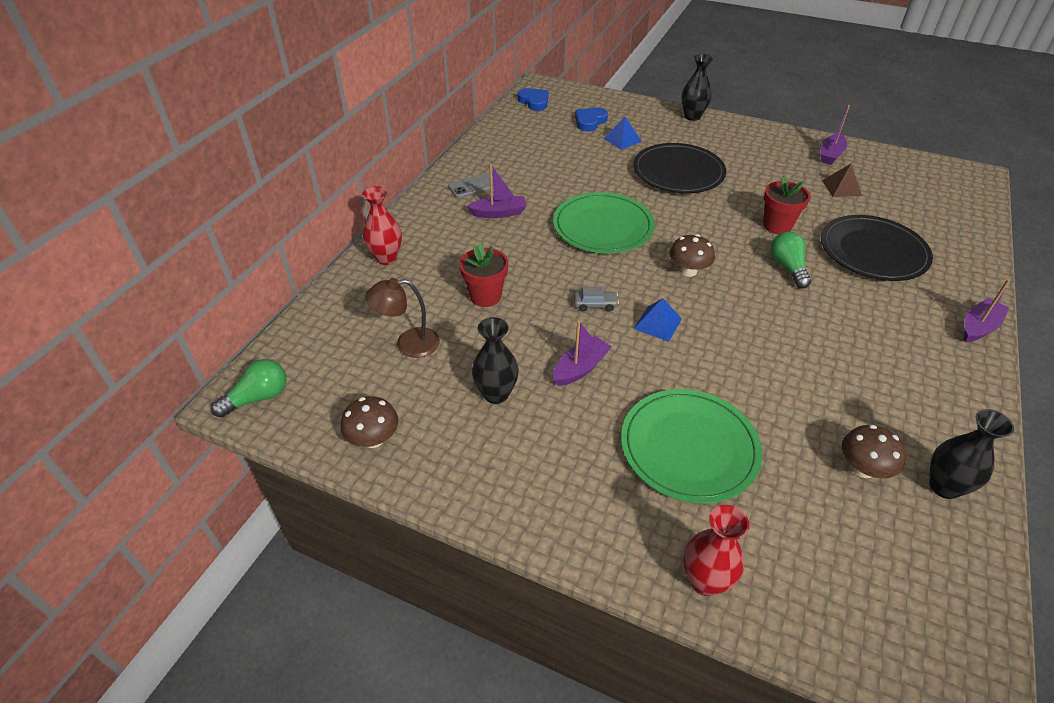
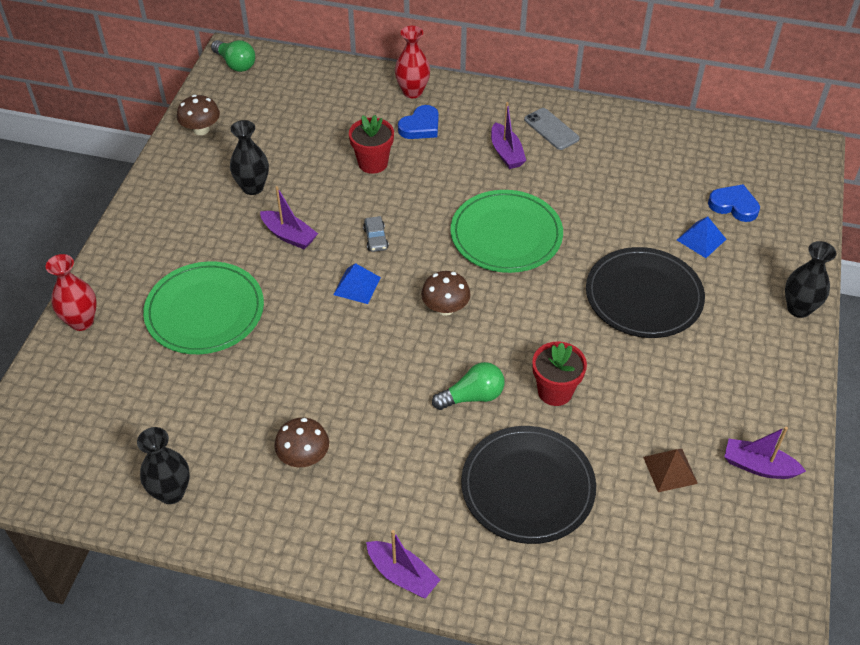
camera: 80 degrees right, 5 degrees up
brown lamp [365,278,440,358] -> none
blue heart [518,88,549,111] -> blue heart moved to [398,105,439,139]
brown mushroom [842,425,906,479] -> brown mushroom moved to [274,418,329,467]

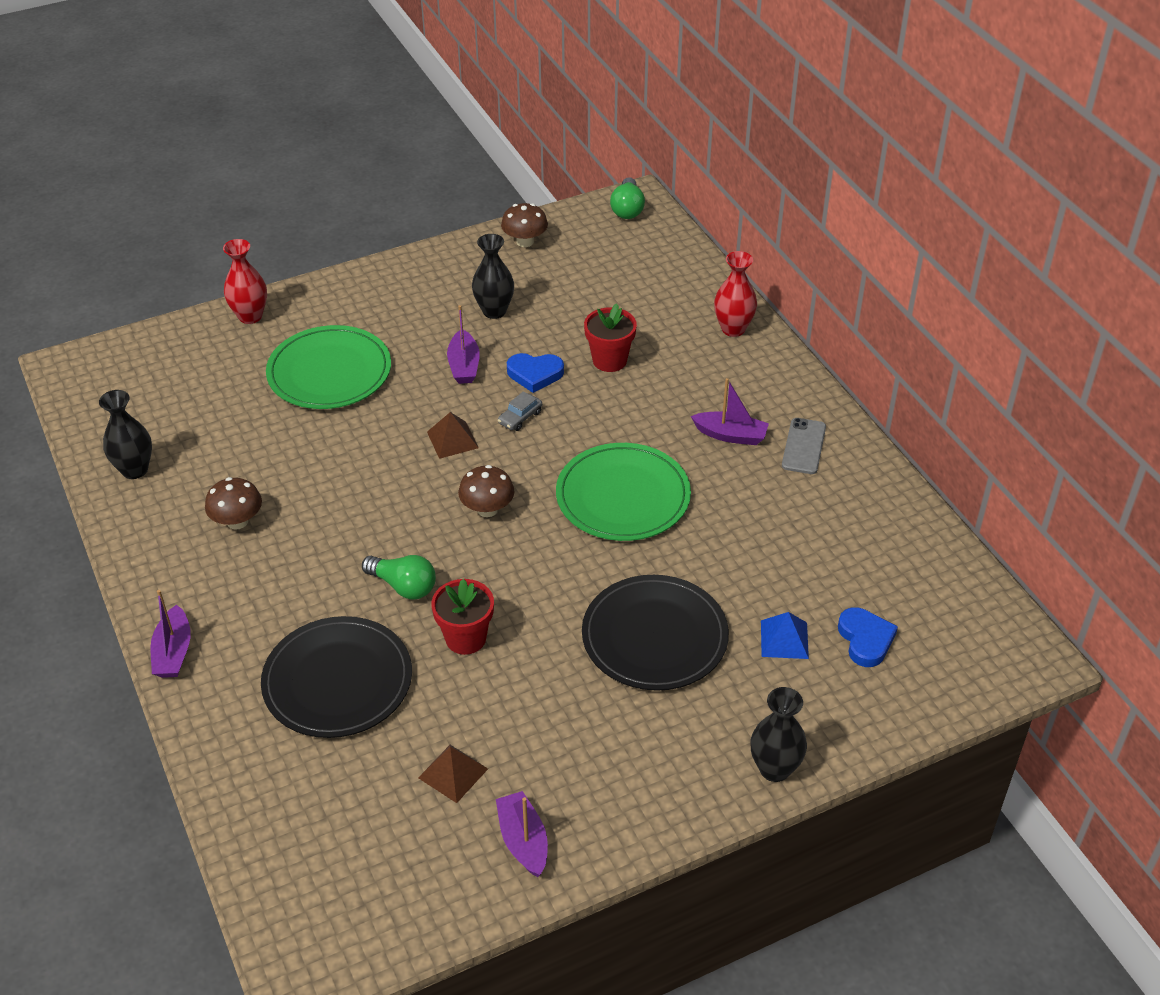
camera: 50 degrees right, 5 degrees down
blue pyramid [333,263,381,304] -> brown pyramid [427,412,479,459]
blue heart [398,105,439,139] -> blue heart moved to [507,353,564,393]
purple boat [491,102,526,169] -> purple boat turned 105 degrees counterclockwise [691,378,769,445]

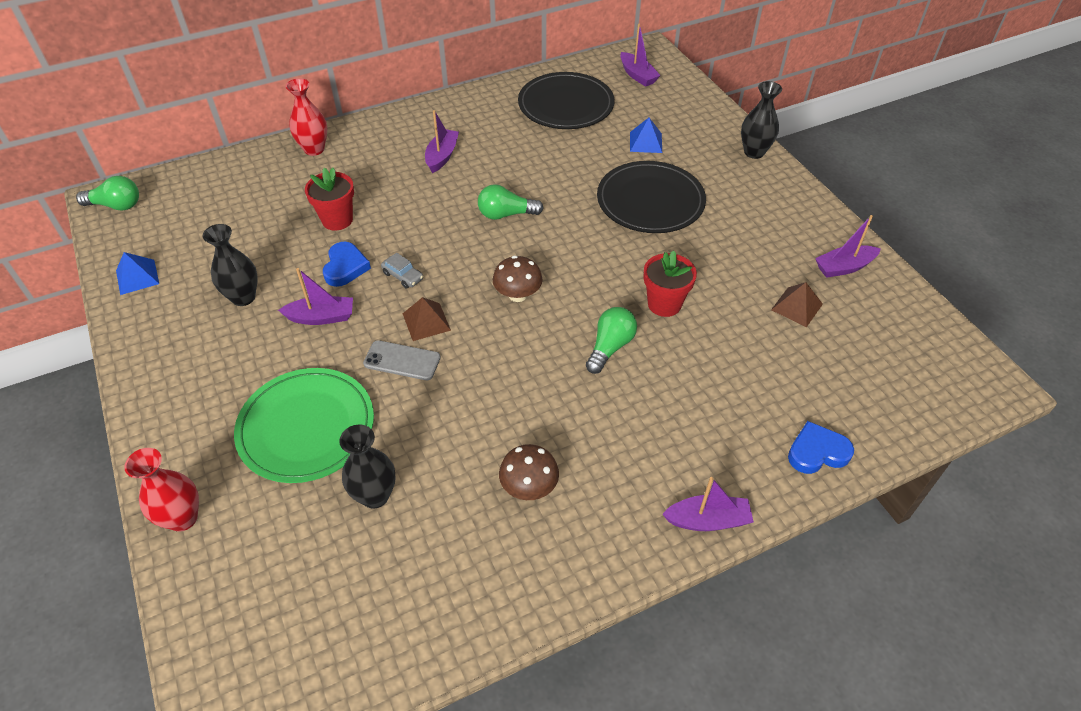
camera: 90 degrees left, 5 degrees up
black vase [99,390,152,479] -> black vase moved to [339,425,396,509]
black plate [261,616,412,738] -> black plate moved to [518,72,615,129]
brown mushroom [501,203,548,247] -> blue pyramid [116,252,159,295]
green plate [556,443,691,541] -> green light bulb [478,184,544,220]
grey phone [782,418,826,474] -> grey phone moved to [363,340,441,380]
blue heart [838,607,898,667] -> blue heart moved to [788,421,854,474]
none -> purple boat [620,23,661,87]

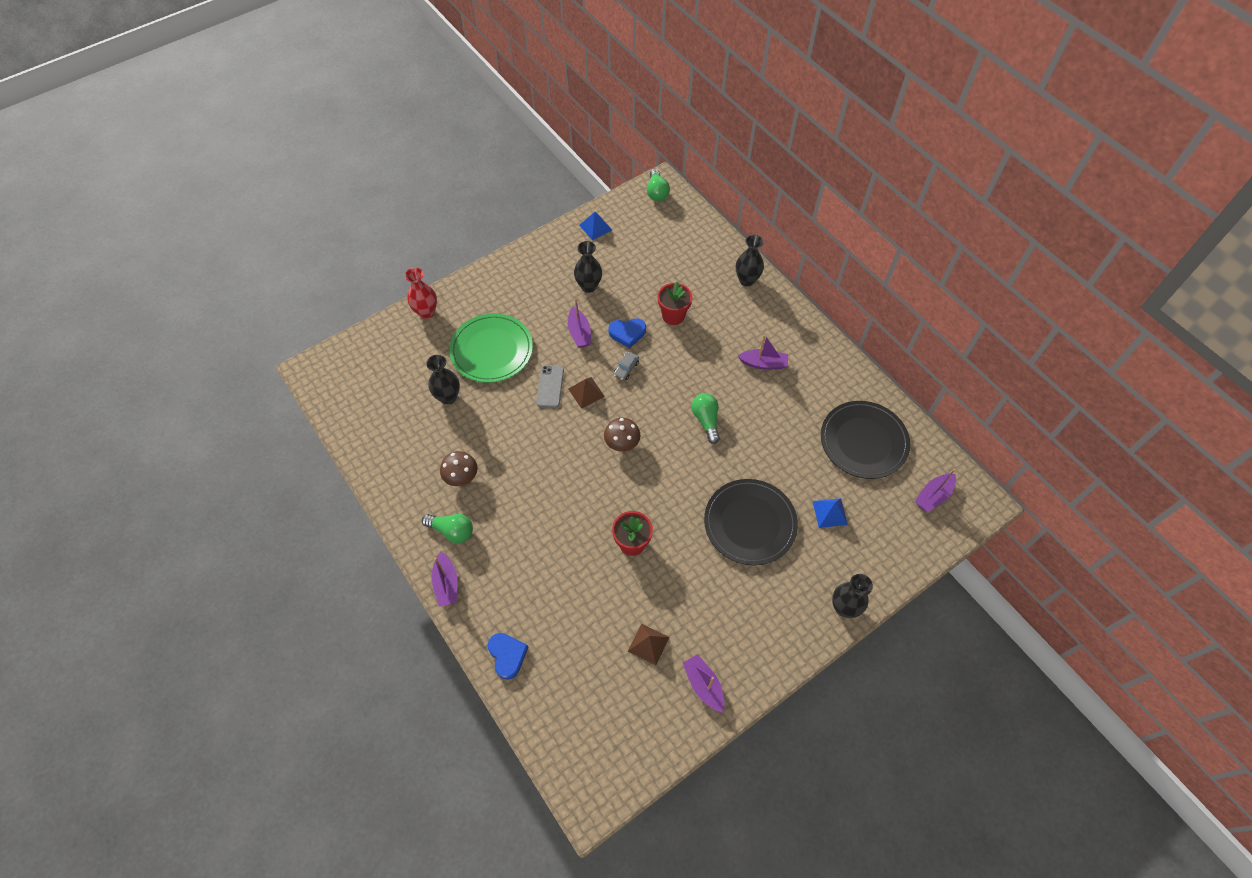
camera: 80 degrees right, 10 degrees up
red vase [286,78,327,156] -> black vase [736,235,764,286]
green light bulb [586,307,637,374] -> green light bulb moved to [422,514,473,543]

